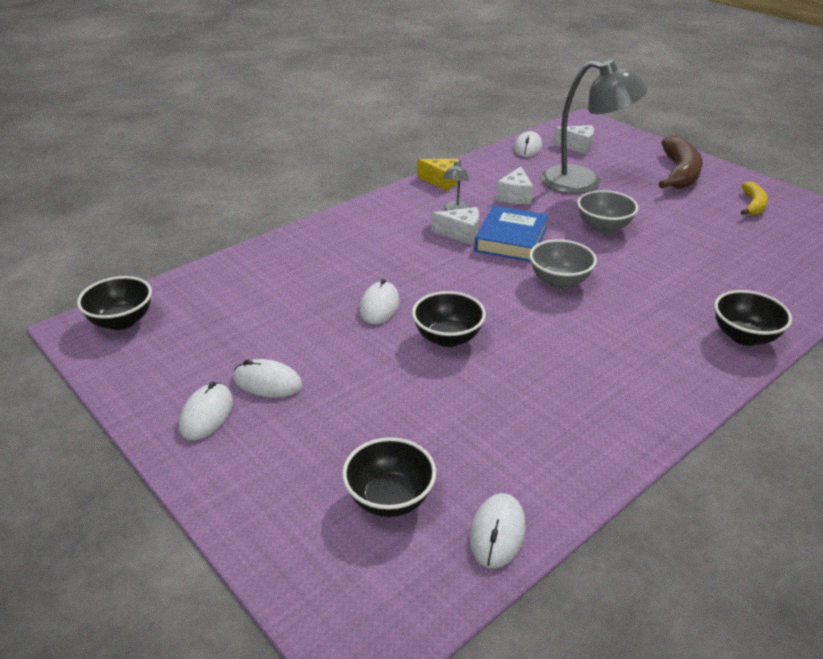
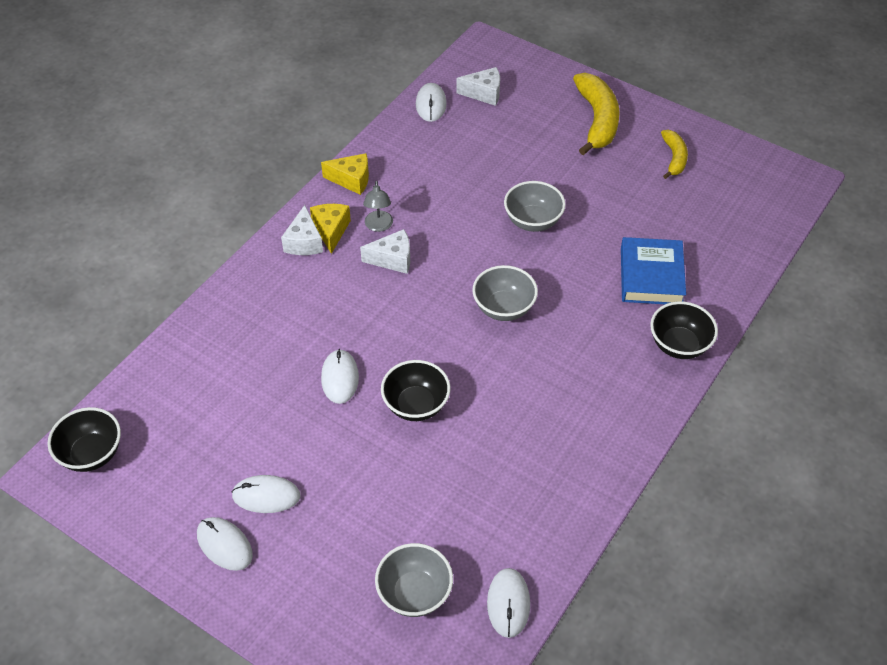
camera: 15 degrees left, 15 degrees up
white mouse [179,382,233,440] -> white mouse turned 45 degrees counterclockwise [197,517,253,571]
black bowl [342,437,436,517] -> grey bowl [375,543,453,617]
blue book [475,206,548,262] -> blue book moved to [621,237,686,304]
white cheese [496,167,533,204] -> white cheese moved to [281,205,323,255]
grey lamp [541,60,648,194] -> none
brown banana [658,136,703,189] -> yellow banana [573,73,620,155]
none -> yellow cheese [310,204,351,254]

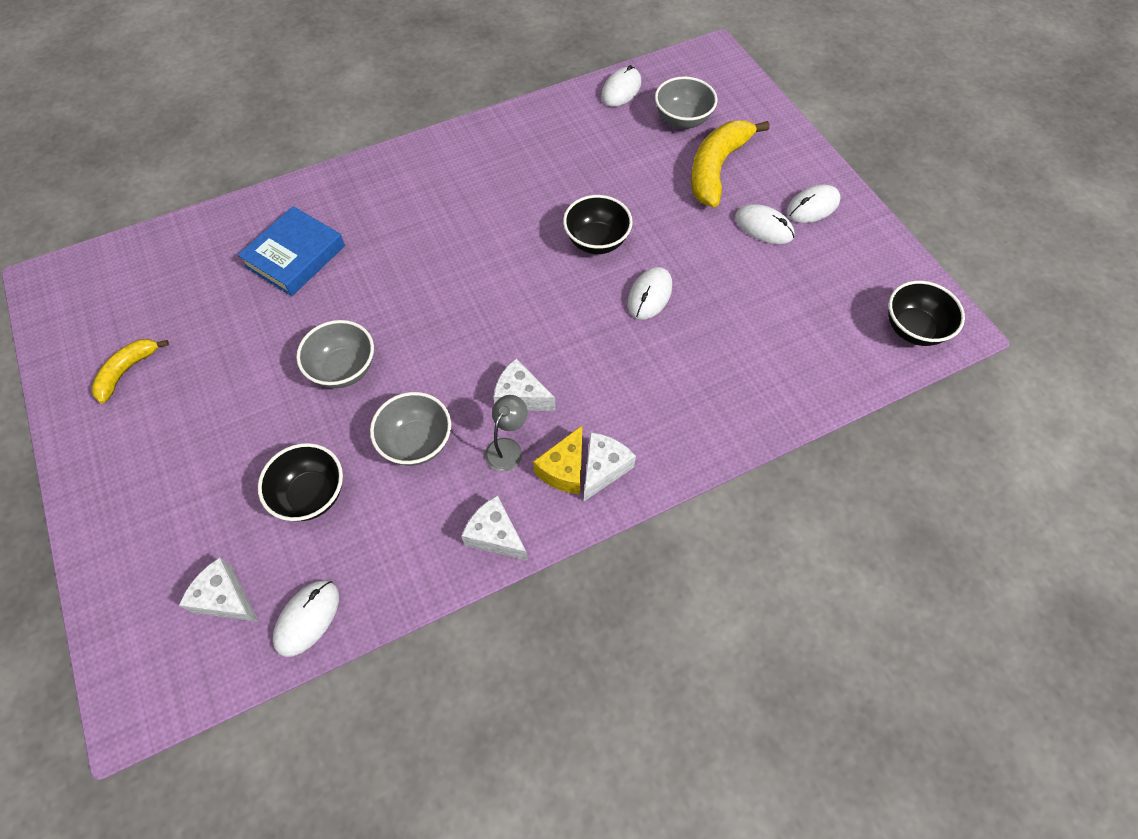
camera: 150 degrees left, 10 degrees up
white mouse [197,517,253,571] -> white mouse turned 75 degrees clockwise [787,185,841,223]
yellow cheese [321,153,369,195] -> white cheese [461,495,528,561]
grey bowl [472,265,538,321] -> grey bowl moved to [370,392,451,466]
yellow banana [573,73,620,155] -> yellow banana moved to [691,120,770,207]
black bowl [650,301,718,359] -> black bowl moved to [258,443,343,521]

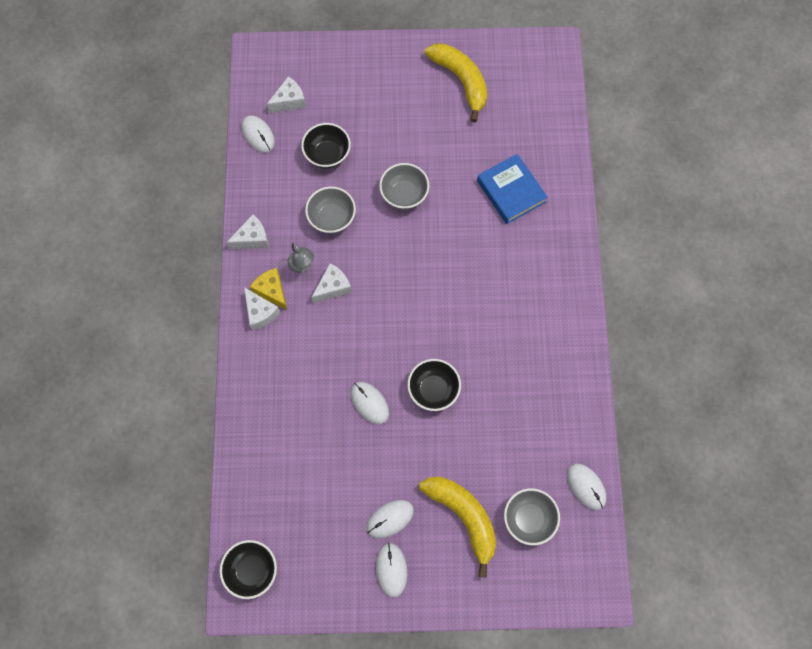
camera: 115 degrees right, 10 degrees up
yellow banana [91,339,169,403] -> yellow banana [425,43,487,122], size x1.74

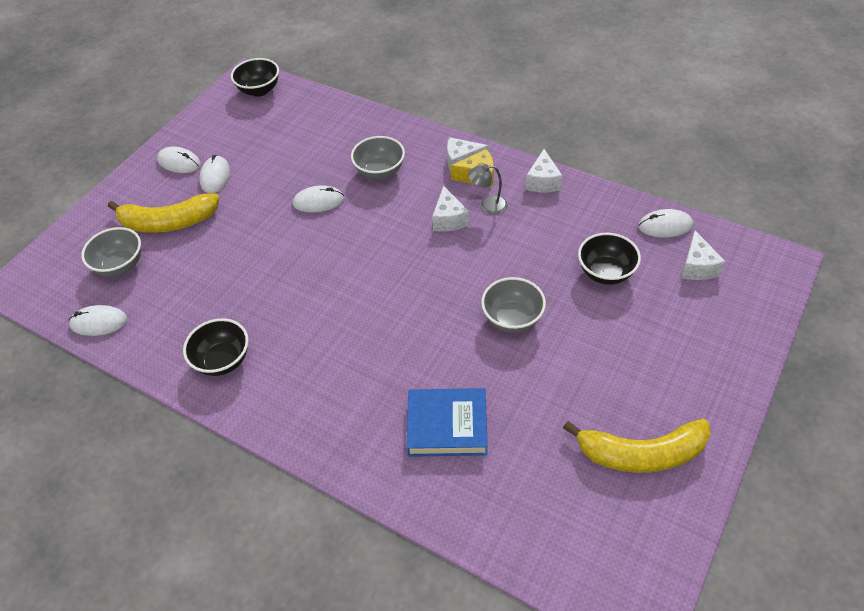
camera: 125 degrees right, 20 degrees down
grey bowl [305,186,356,234] -> grey bowl moved to [351,136,405,179]
black bowl [407,359,461,411] -> black bowl moved to [183,318,249,376]

